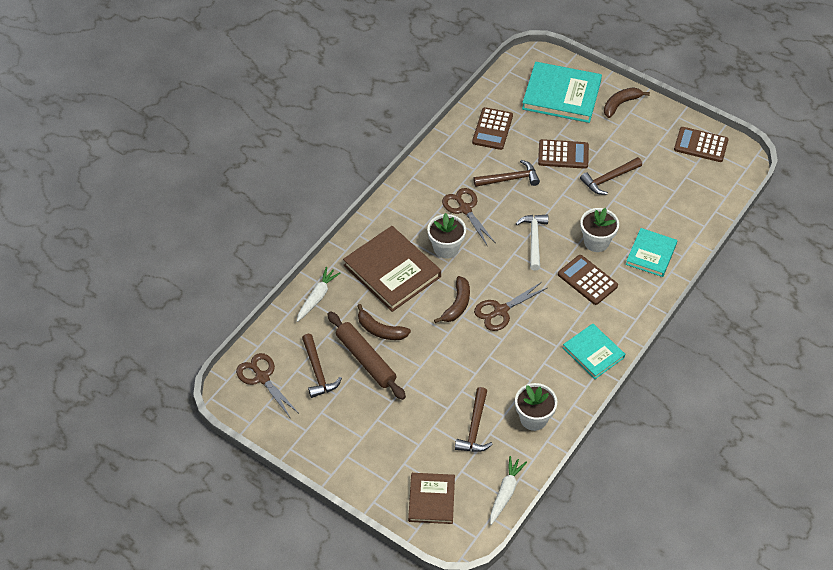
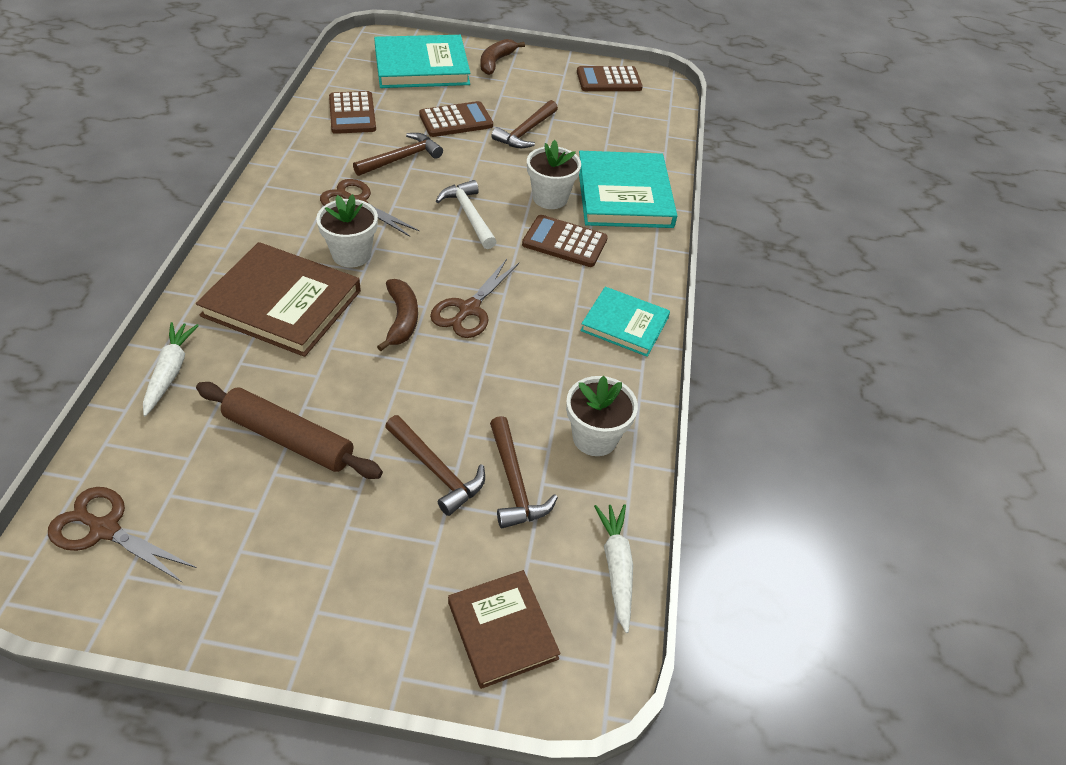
camera: 30 degrees left, 5 degrees down
brown hammer [302,334,342,398] -> brown hammer moved to [385,415,485,516]
brown banana [357,304,411,340] -> none
turquoise book [626,228,677,277] -> turquoise book [579,151,677,228], size x1.66

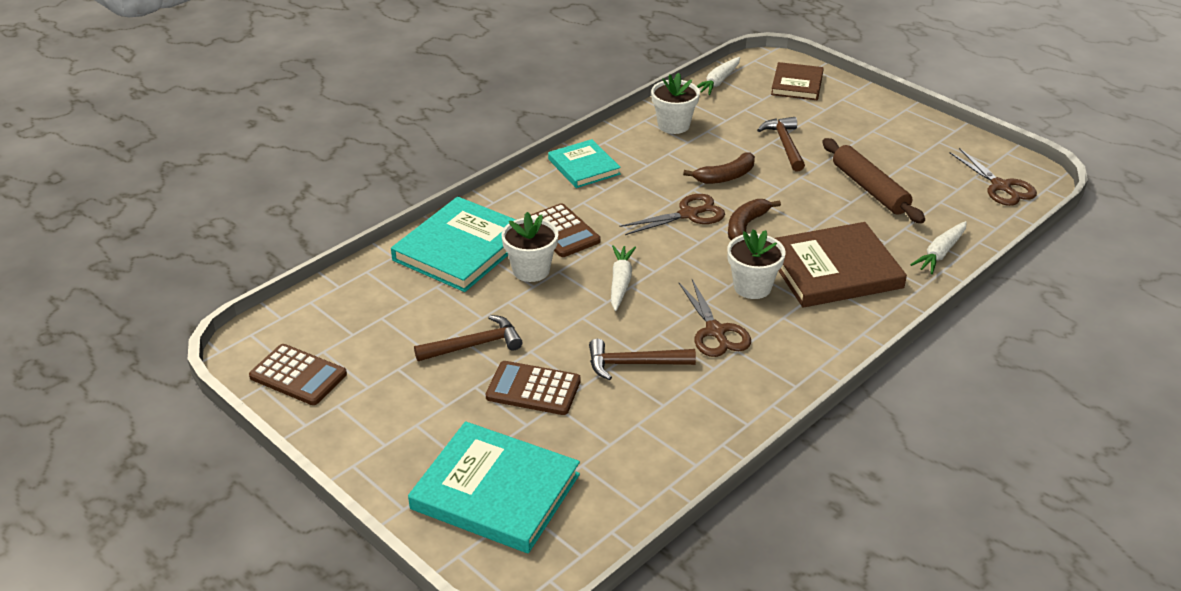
camera: 140 degrees left, 10 degrees down
brown book [196,242,361,357] -> brown book turned 75 degrees counterclockwise [775,222,907,308]
brown calculator [329,91,376,134] -> none
white hammer [436,180,497,249] -> white carrot [611,245,636,311]
brown banana [480,39,525,75] -> brown banana moved to [683,152,755,184]
brown hammer [490,416,558,528] -> none

